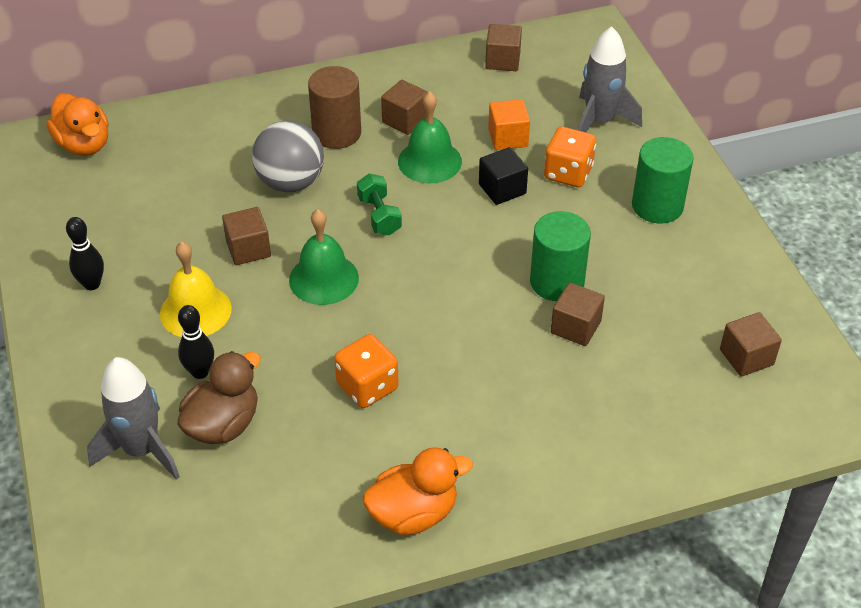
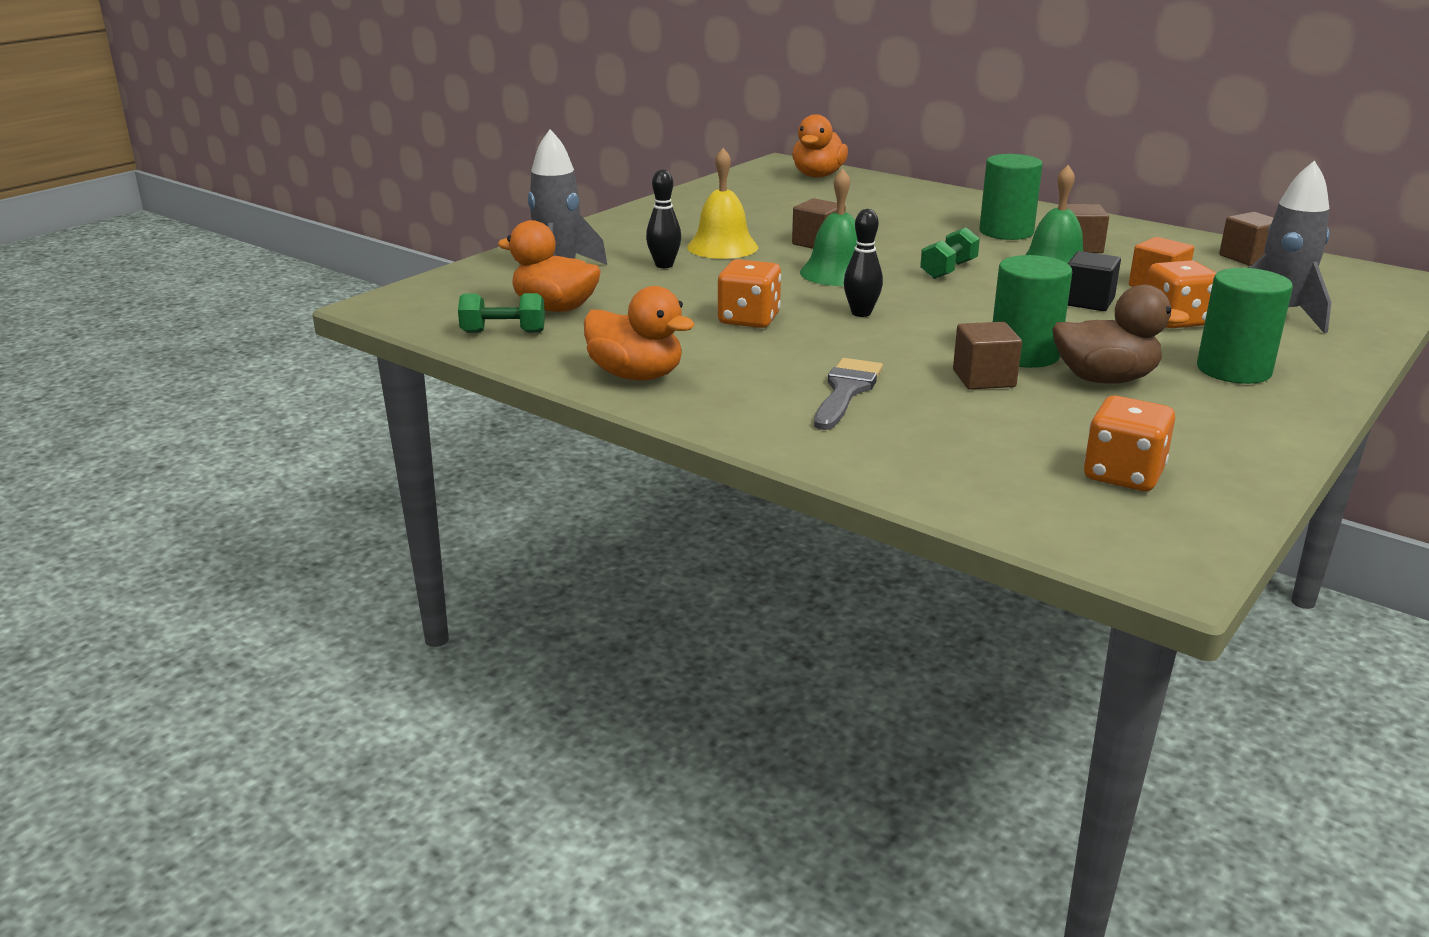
camera: 55 degrees right, 20 degrees down
black bowling pin [66,217,104,290] -> black bowling pin moved to [844,209,883,317]
brown duck [178,351,261,444] -> brown duck moved to [1052,285,1189,384]
grey ball [252,120,324,192] -> none
brown cylinder [308,66,361,149] -> green cylinder [979,154,1043,240]
brown cube [720,312,782,377] -> orange dice [1084,396,1175,491]
none -> green dumbbell [458,293,545,333]
none -> orange duck [498,220,601,312]
none -> grey brush [814,358,883,430]

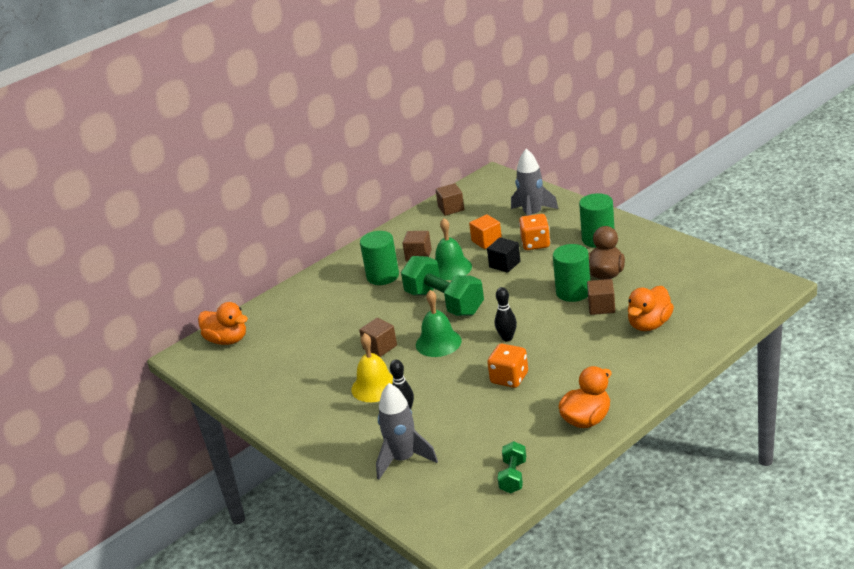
camera: 75 degrees left, 5 degrees up
orange duck [498,220,601,312] -> orange duck moved to [628,286,674,331]
grey brush [814,358,883,430] -> none
green dumbbell [920,227,980,279] -> green dumbbell [401,256,484,316], size x1.98
orange dice [1084,396,1175,491] -> none

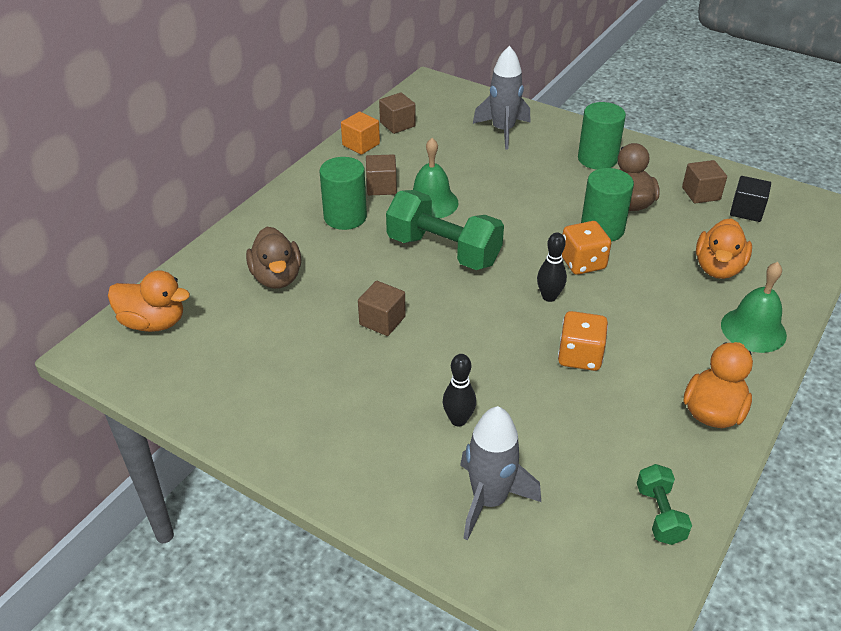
camera: 20 degrees left, 10 degrees up
yellow bell [351,333,393,402] -> none
green bell [416,290,462,357] -> green bell moved to [721,262,787,353]
orange cube [469,214,502,249] -> orange cube moved to [341,112,380,155]
black cube [487,237,520,273] -> black cube moved to [730,176,771,222]
orange dice [519,214,550,250] -> orange dice moved to [562,221,611,275]
brown cube [587,279,615,315] -> brown cube moved to [682,160,727,203]
none -> brown duck [246,227,301,289]

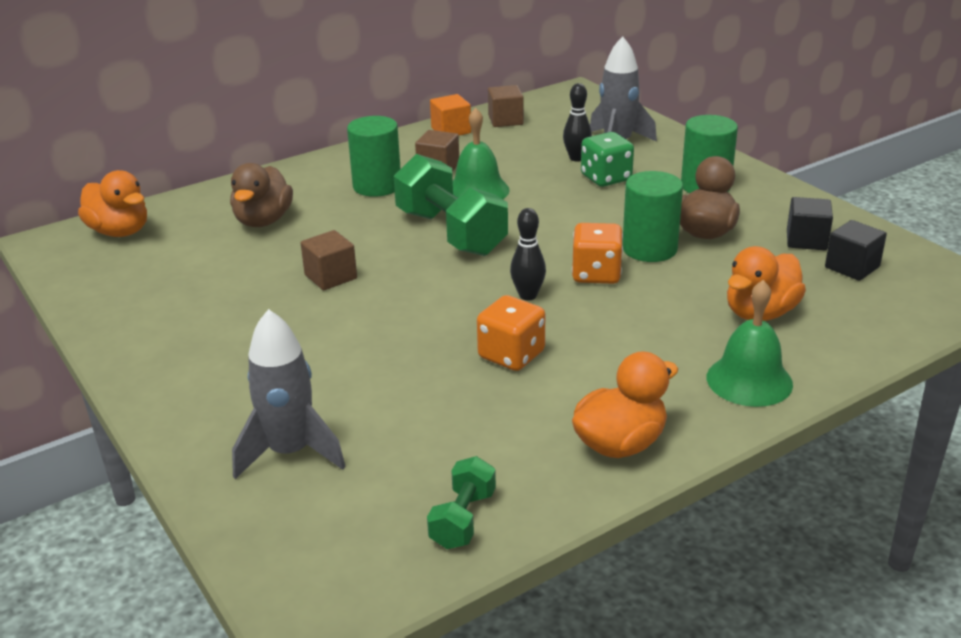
camera: 25 degrees right, 10 degrees down
black bowling pin [443,354,476,426] -> black bowling pin moved to [563,83,592,161]
brown cube [682,160,727,203] -> black cube [787,197,833,250]
none -> green dice [581,132,634,187]

